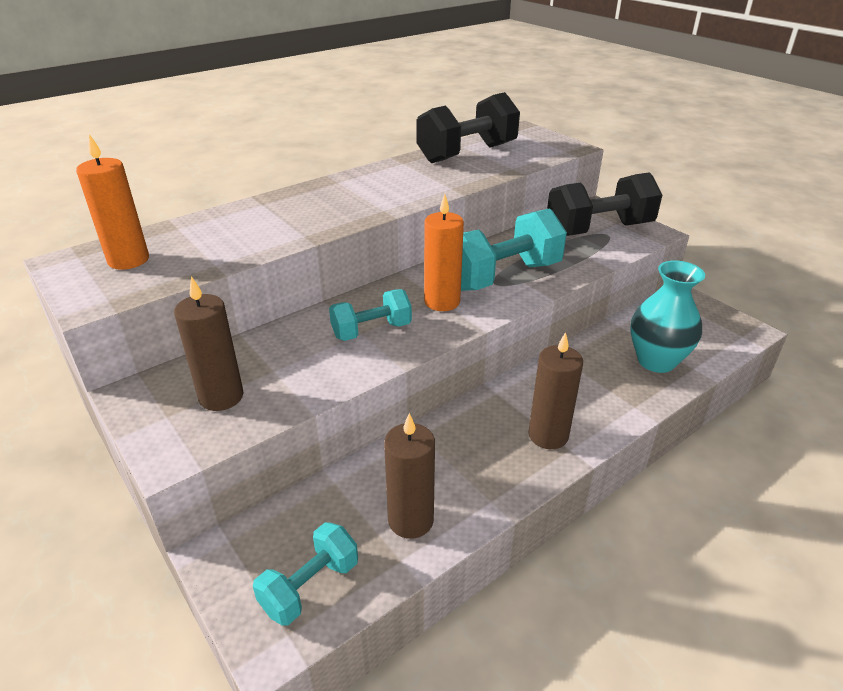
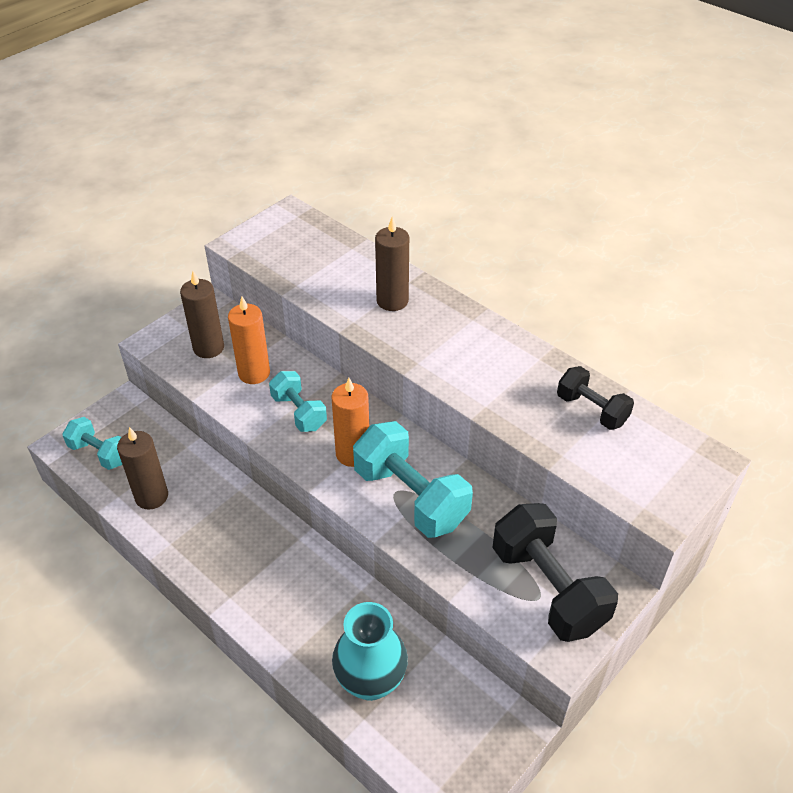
camera: 80 degrees right, 10 degrees up
orange candle [76,134,149,270] -> orange candle moved to [228,296,270,384]
black dumbbell [416,92,520,163] -> black dumbbell [557,366,634,430], size x0.58
brown candle [529,332,583,449] -> brown candle moved to [375,217,409,311]

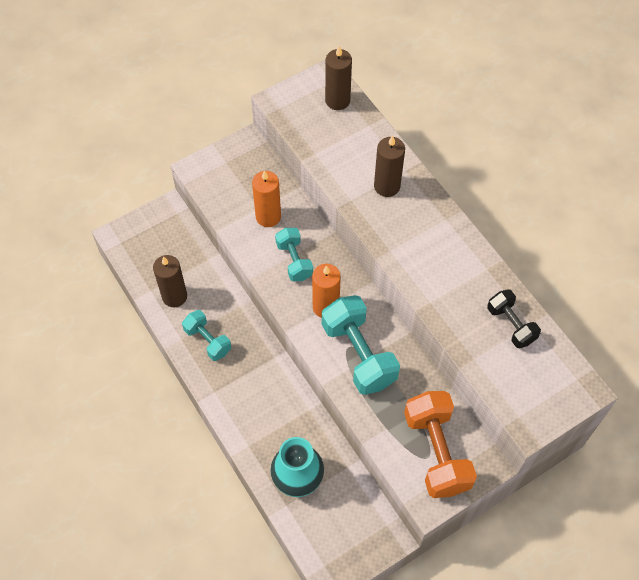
camera: 15 degrees right, 15 degrees up
turquoise dumbbell [62,417,122,470] -> turquoise dumbbell moved to [182,310,231,361]
brown candle [180,271,224,358] -> brown candle moved to [325,46,352,110]
black dumbbell [492,503,618,642] -> orange dumbbell [404,391,477,498]

